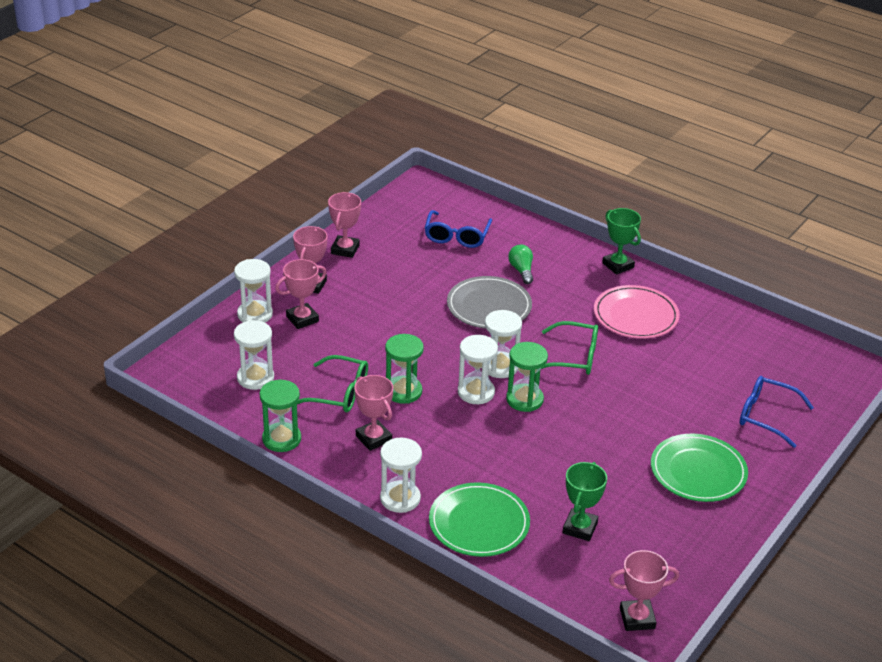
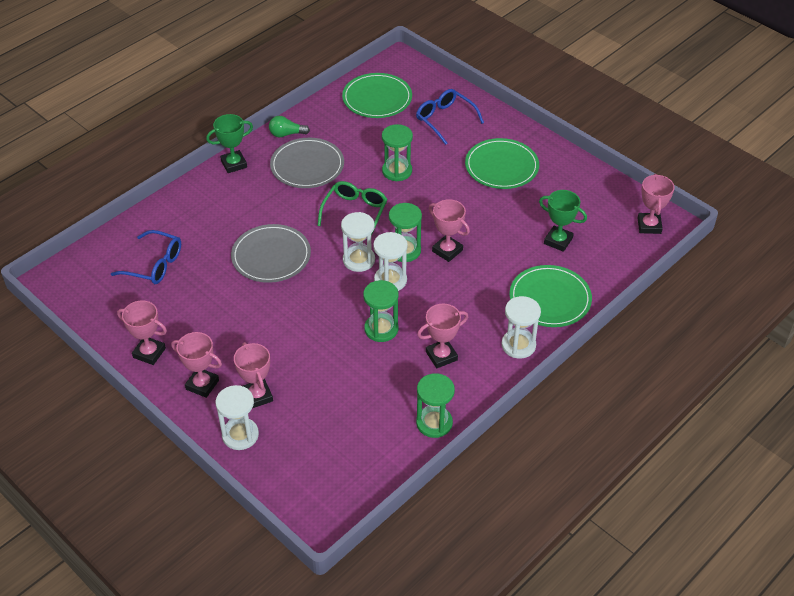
camera: 80 degrees left, 10 degrees up
white hourglass [234,320,274,390] -> none
green glasses [297,355,368,412] -> none
green light bulb [508,245,533,284] -> green light bulb moved to [269,116,310,137]
pink plate [594,285,680,339] -> grey plate [270,138,344,188]
blue glasses [740,376,814,448] -> blue glasses turned 105 degrees clockwise [416,89,484,145]
none -> green plate [342,73,412,118]
none -> green hourglass [382,124,413,181]
none -> pink trophy [429,199,470,262]

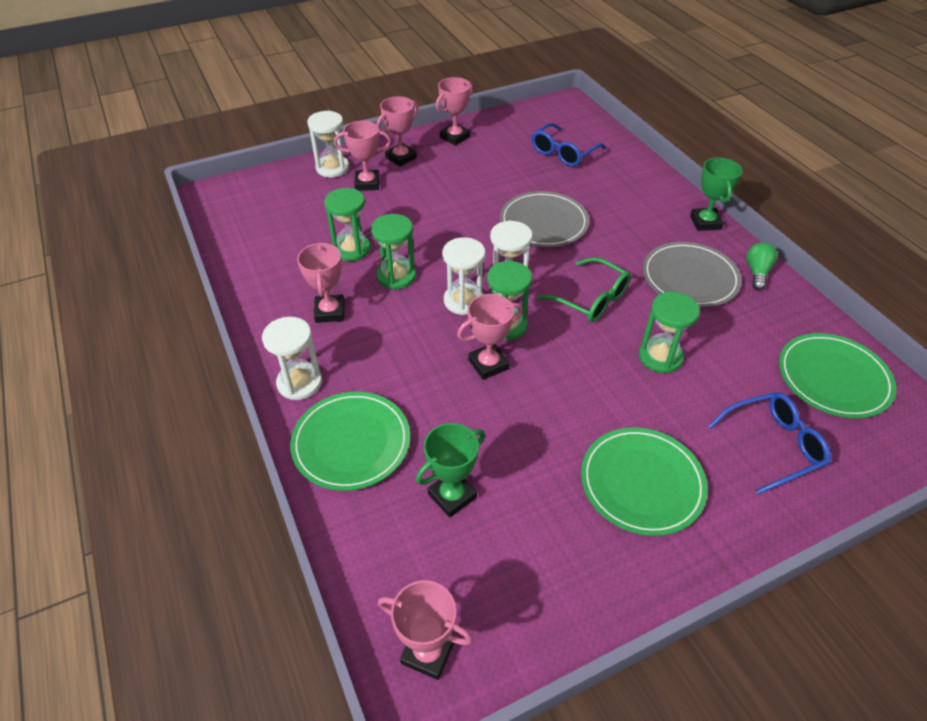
camera: 110 degrees right, 0 degrees up
green hourglass [416,373,455,438] -> green hourglass moved to [324,188,371,261]

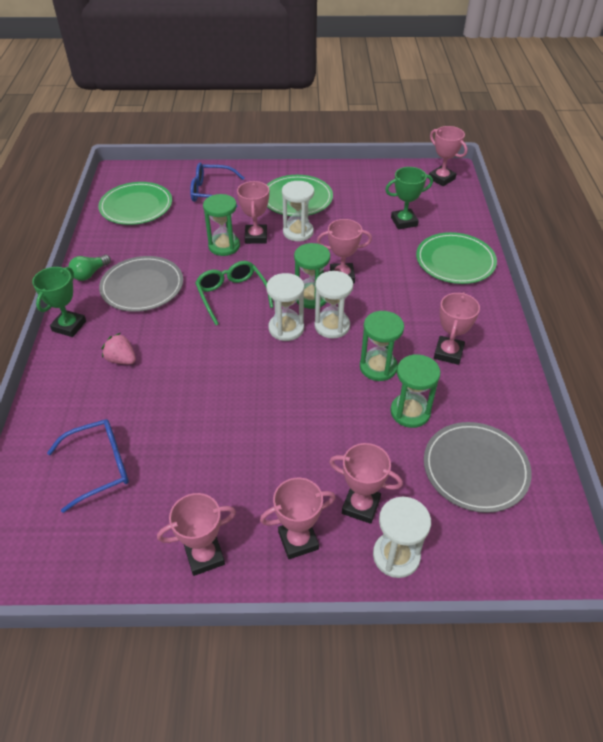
camera: 155 degrees left, 0 degrees up
white hourglass [262,317,322,400] -> white hourglass moved to [282,181,314,241]
grey plate [500,191,589,247] -> grey plate moved to [424,422,532,513]
none -> pink strawberry [102,333,136,364]
none -> pink trophy [237,181,269,244]

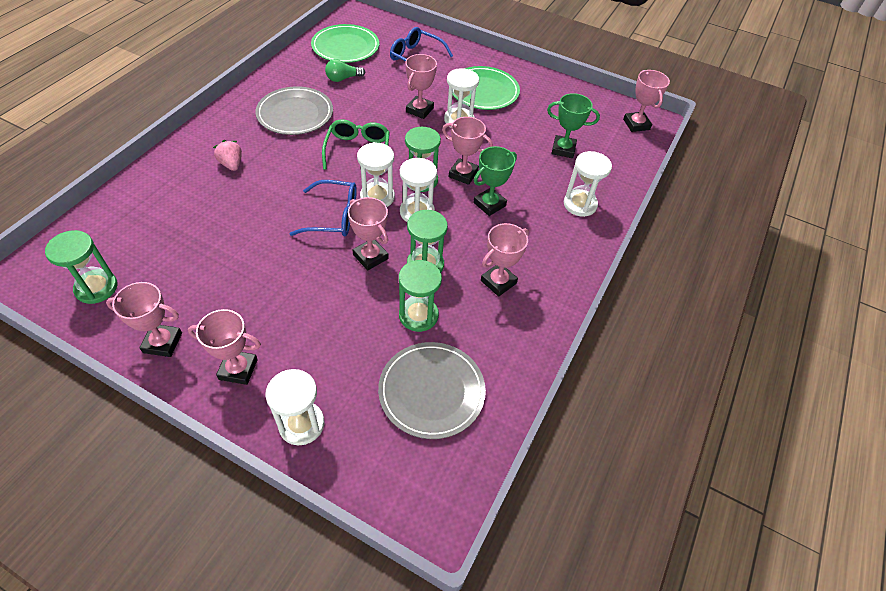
camera: 25 degrees right, 5 degrees up
green trophy [32,267,86,337] -> green trophy moved to [473,146,517,216]
blue glasses [47,419,129,513] -> blue glasses moved to [290,180,357,237]
green light bulb [68,255,111,281] -> green light bulb moved to [325,59,365,82]
green hourglass [203,194,240,256] -> green hourglass moved to [45,230,118,304]
pink trophy [329,443,403,524] -> pink trophy moved to [348,197,389,270]
green plate [416,232,497,284] -> white hourglass [564,151,612,217]

